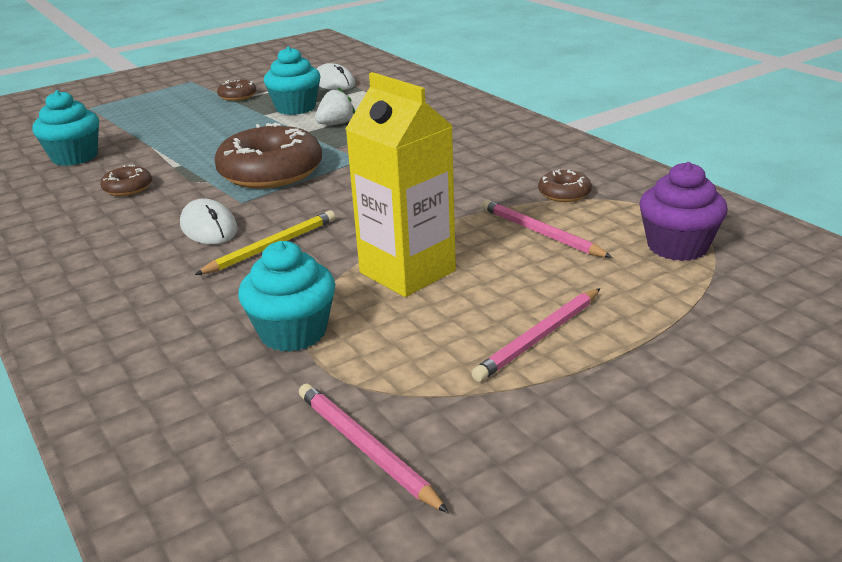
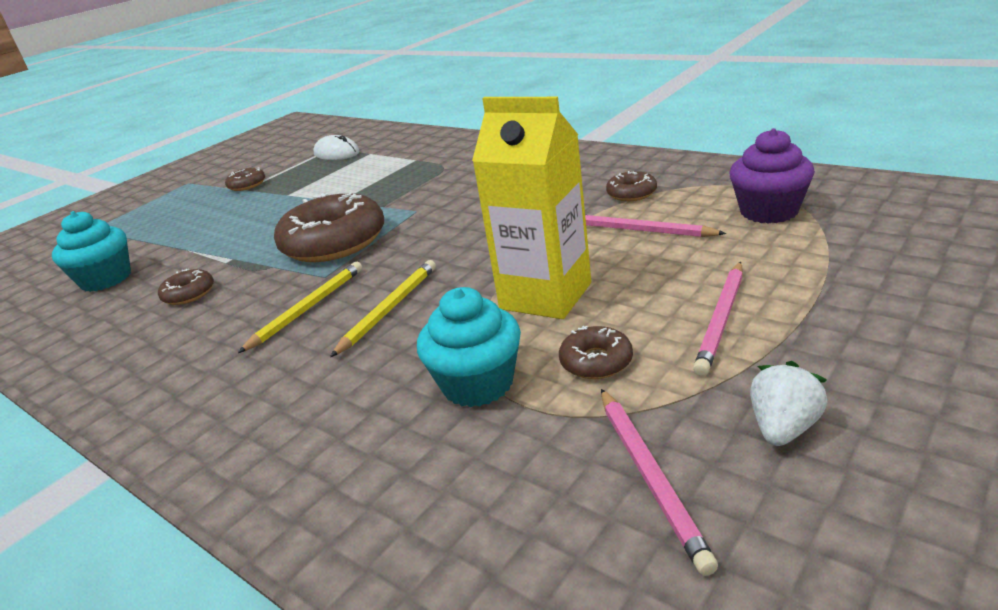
camera: 15 degrees left, 0 degrees up
white mouse [180,198,238,244] -> yellow pencil [238,262,362,353]
turquoise cupcake [264,46,320,115] -> none
pink pencil [299,384,449,513] -> pink pencil turned 135 degrees counterclockwise [601,389,718,576]
white strawberry [315,87,355,125] -> white strawberry moved to [750,361,828,446]
none -> brown donut [559,326,633,379]

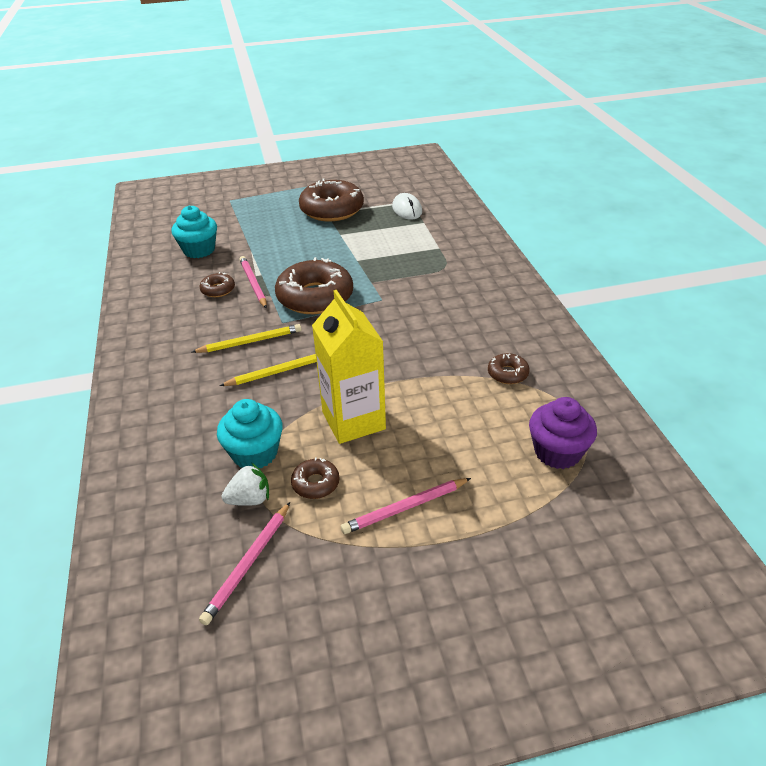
camera: 35 degrees right, 10 degrees up
brown donut [225,167,265,191] -> brown donut [299,178,364,221], size x2.19
pink pencil [585,214,726,237] -> pink pencil moved to [239,256,267,309]
white strawberry [750,361,828,446] -> white strawberry moved to [222,463,269,506]

